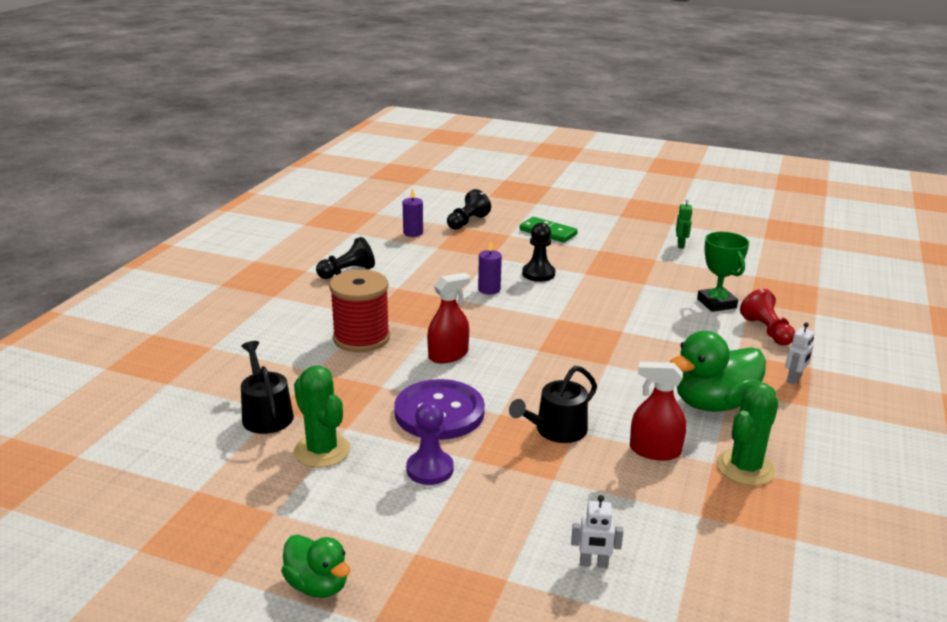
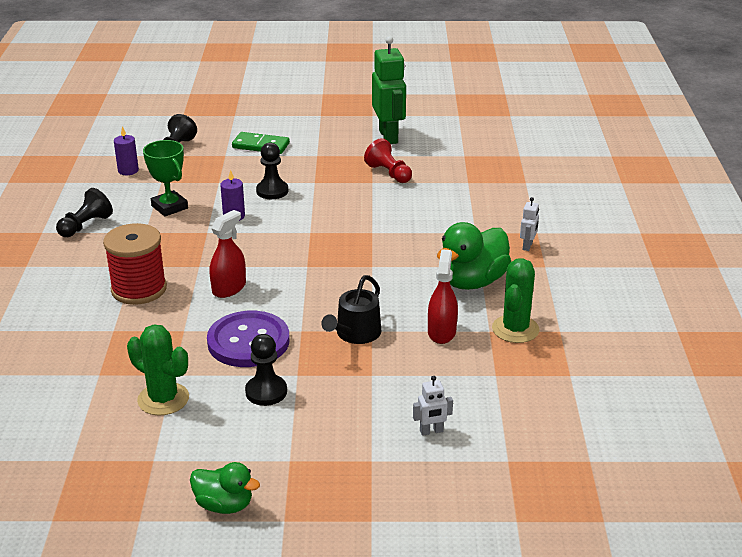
camera: 20 degrees left, 5 degrees up
black watering can [241,341,294,434] -> none
purple pawn [406,402,454,485] -> black pawn [245,334,287,406]
red spray bottle [630,362,686,461] -> red spray bottle turned 105 degrees clockwise [428,249,458,344]
green robot [676,199,693,249] -> green robot [372,36,406,144], size x2.22
green trophy [697,232,749,312] -> green trophy moved to [143,140,188,217]
red pawn [740,289,795,345] -> red pawn moved to [364,138,412,183]

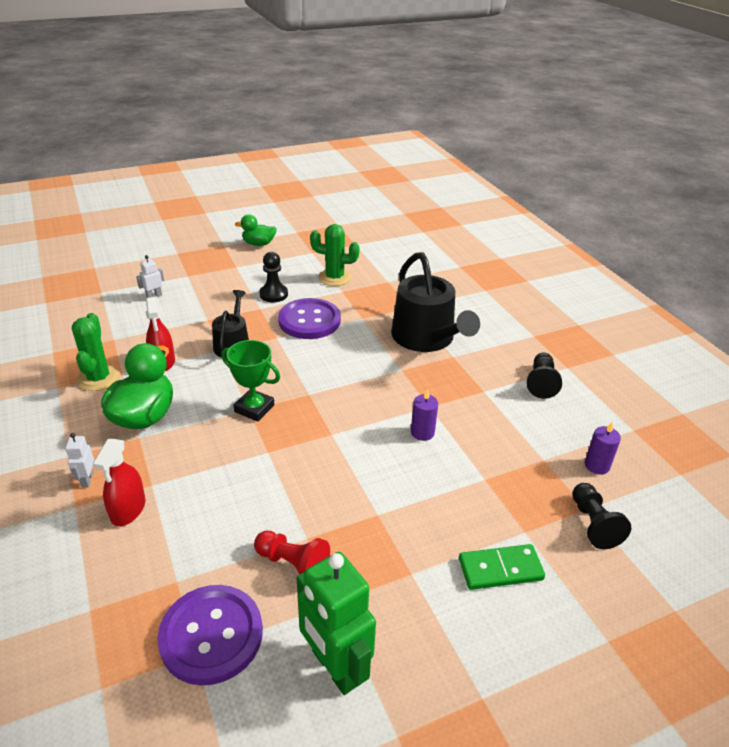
camera: 155 degrees right, 5 degrees up
red spool [103,223,167,305] -> black watering can [391,252,480,352]
green trophy [143,140,188,217] -> green trophy moved to [221,340,280,422]
red spray bottle [209,210,246,298] -> red spray bottle moved to [93,439,146,526]
black pawn [256,142,288,199] -> none
none -> purple button [157,585,263,685]

